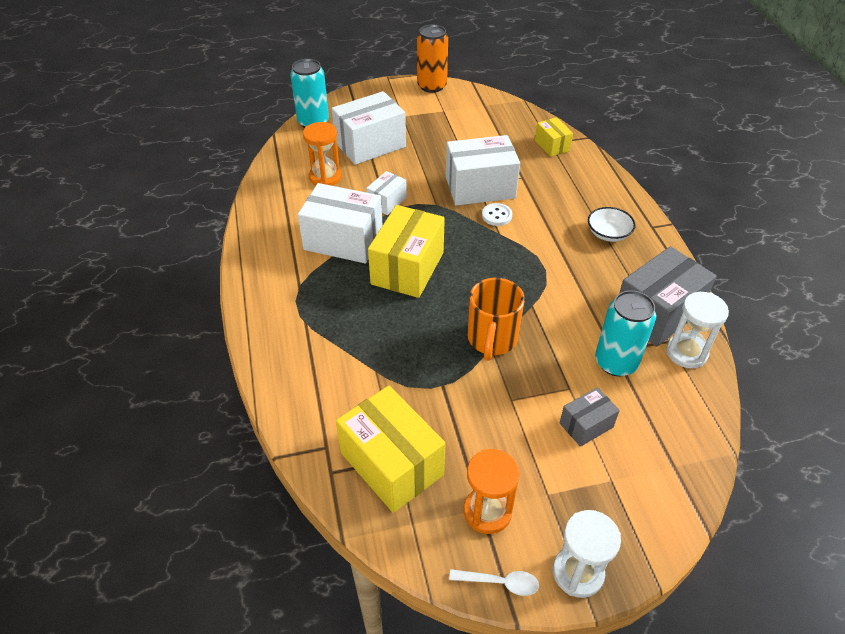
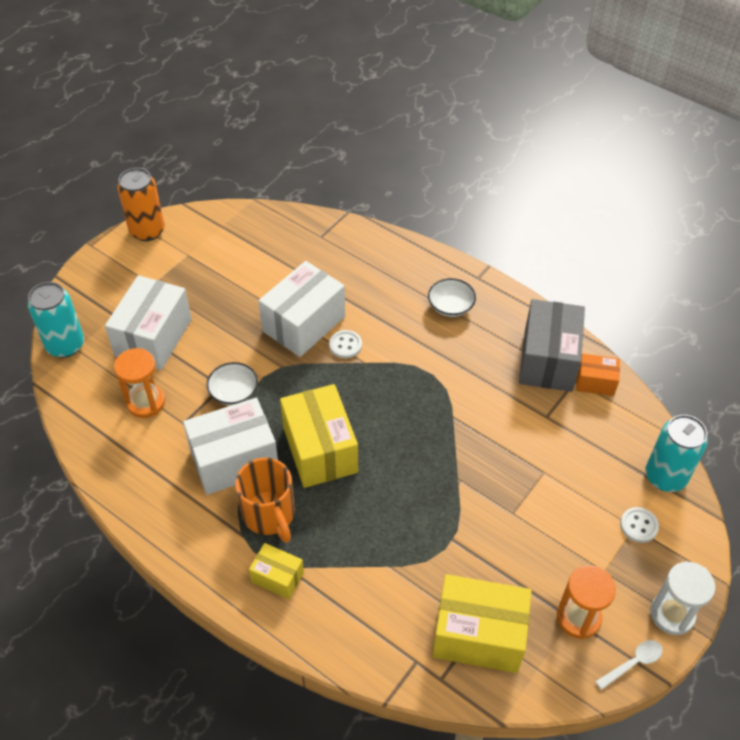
camera: 40 degrees left, 5 degrees up
white box [366,171,407,215] -> white bowl [207,362,258,406]
orange mug [467,278,525,361] -> orange mug moved to [235,457,295,543]
yellow box [535,117,573,157] -> yellow box moved to [249,543,304,599]
grey box [560,387,620,447] -> none
turquoise can [595,290,656,376] -> turquoise can moved to [645,415,708,492]
white hourglass [666,292,729,368] -> orange box [576,354,620,396]
none -> white button [620,507,659,543]

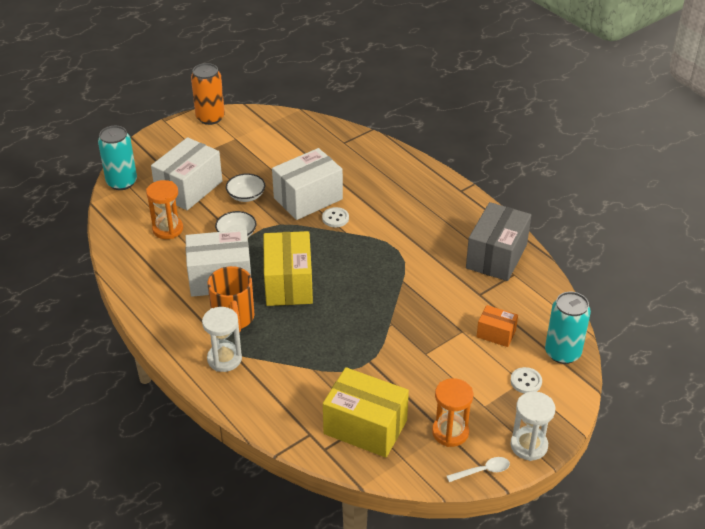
camera: 15 degrees right, 10 degrees down
yellow box [249,543,304,599] -> white hourglass [202,307,242,372]
white bowl [428,278,476,317] -> white bowl moved to [226,173,265,202]
orange box [576,354,620,396] -> orange box moved to [476,305,518,347]

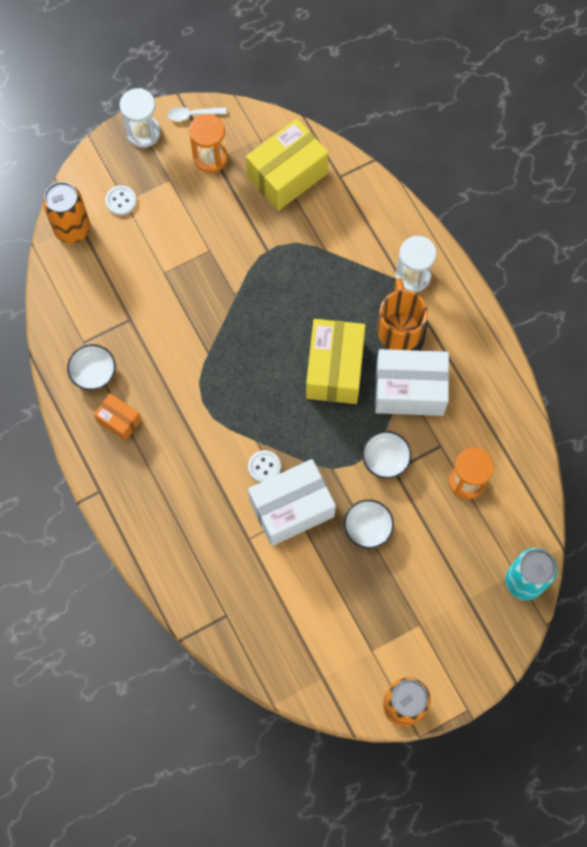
camera: 170 degrees left, 30 degrees up
white box [151,137,222,210] -> none
yellow box [323,367,409,458] -> yellow box turned 75 degrees counterclockwise [246,118,329,211]
grey box [466,202,531,281] -> white bowl [67,344,116,390]
orange box [476,305,518,347] -> orange box moved to [94,393,141,441]
turquoise can [545,292,591,364] -> orange can [43,182,90,243]

